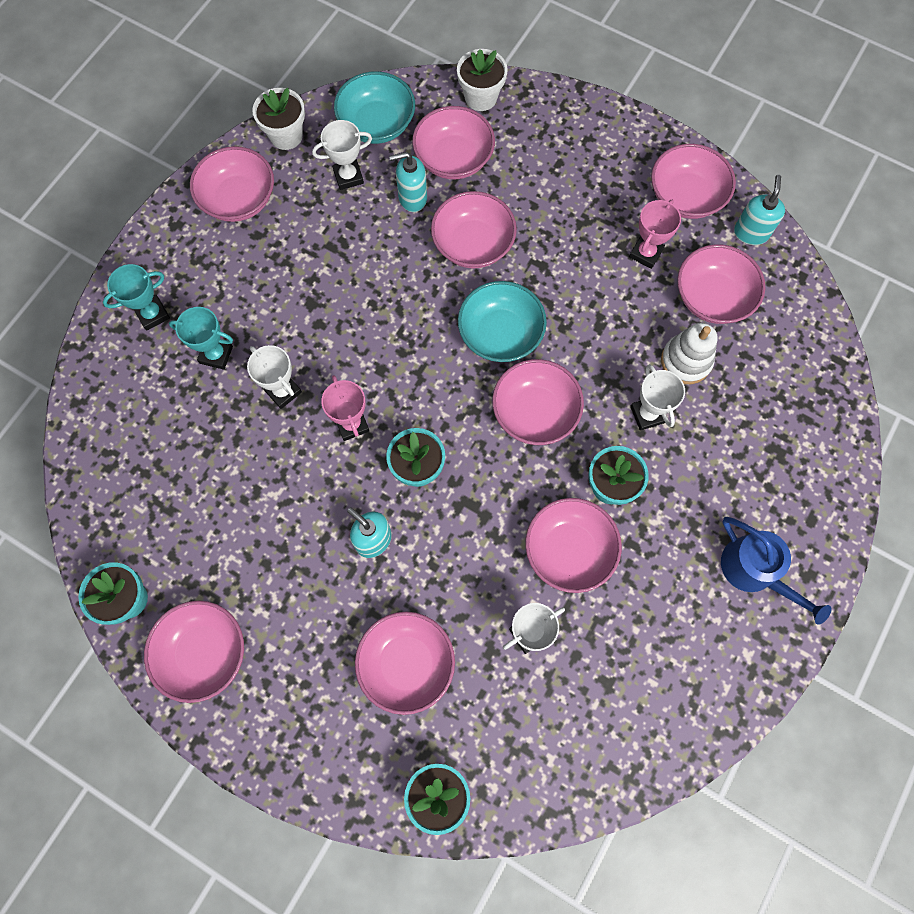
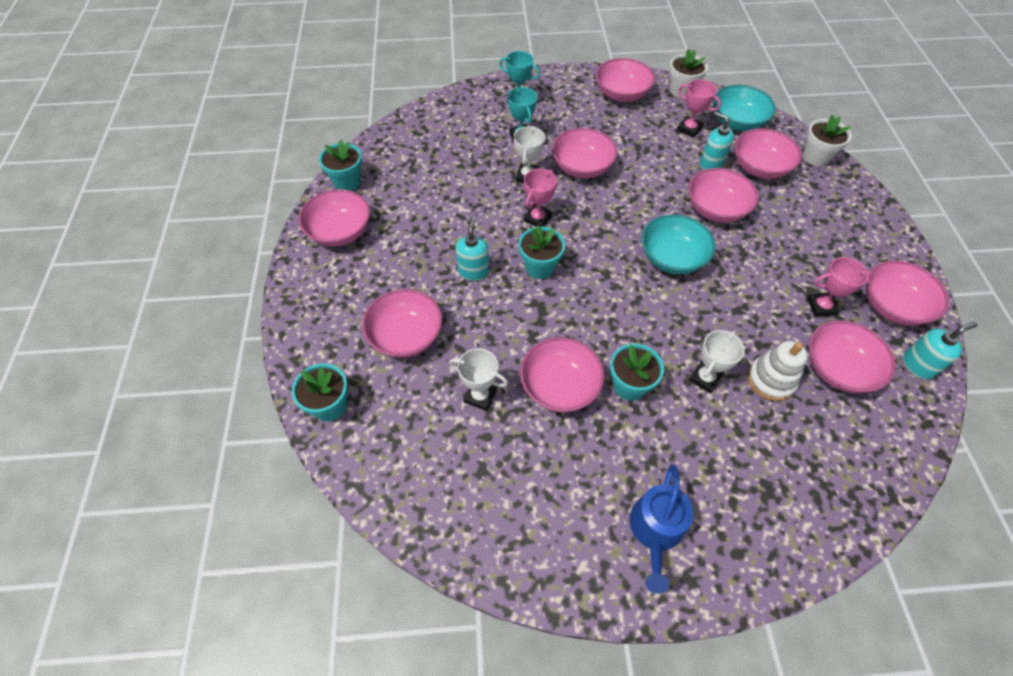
camera: 55 degrees right, 15 degrees down
white trophy [312,120,372,190] -> pink trophy [677,79,721,138]
pink bowl [492,359,584,445] -> pink bowl moved to [552,128,618,179]

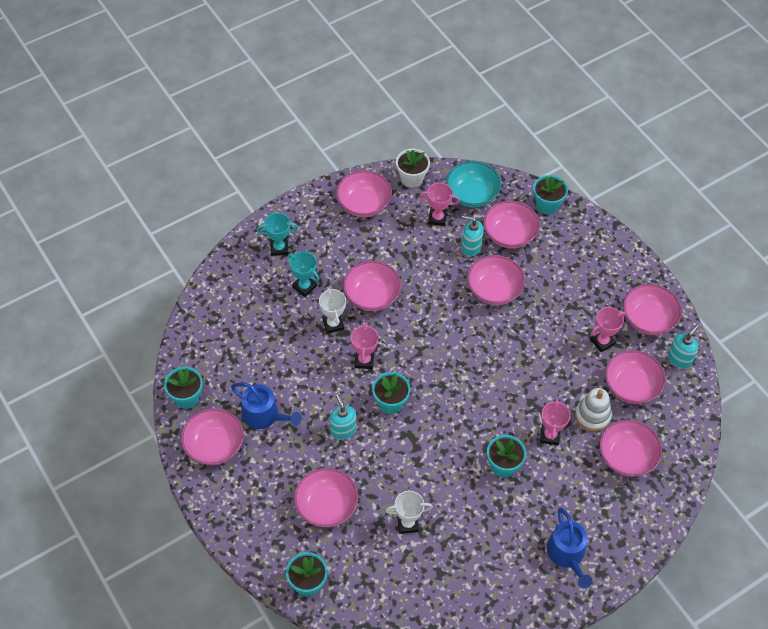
camera: 30 degrees left, 0 degrees up
pink bowl [520,337,604,412] -> pink bowl moved to [599,420,662,477]
turquoise bowl [642,214,716,274] -> none
white trophy [689,330,745,394] -> pink trophy [540,398,570,445]
white flower pot [803,115,852,166] -> turquoise flower pot [533,175,568,214]
none -> blue watering can [231,383,302,429]

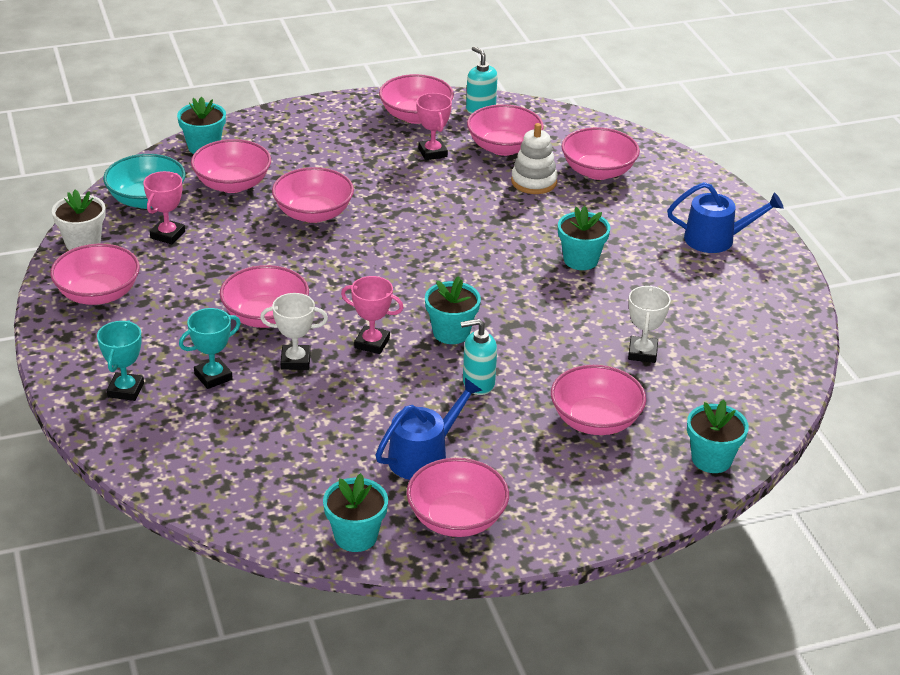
camera: 75 degrees left, 20 degrees down
turquoise soap dispenser [461,215,483,257] -> none
pink trophy [540,398,570,445] -> none

